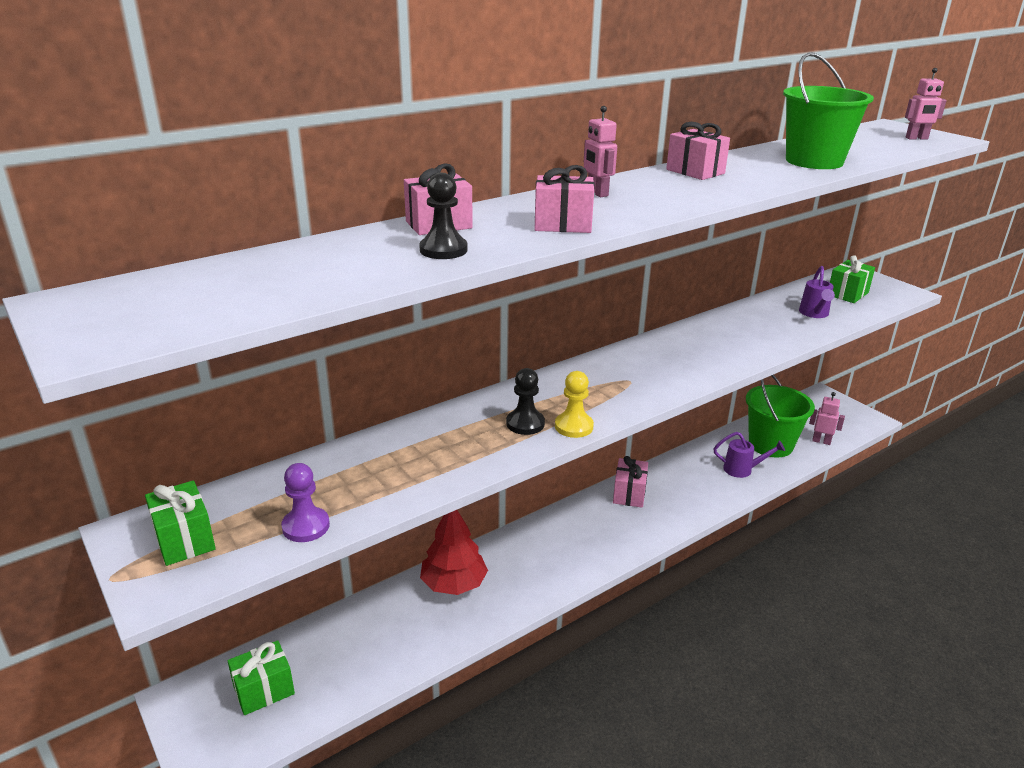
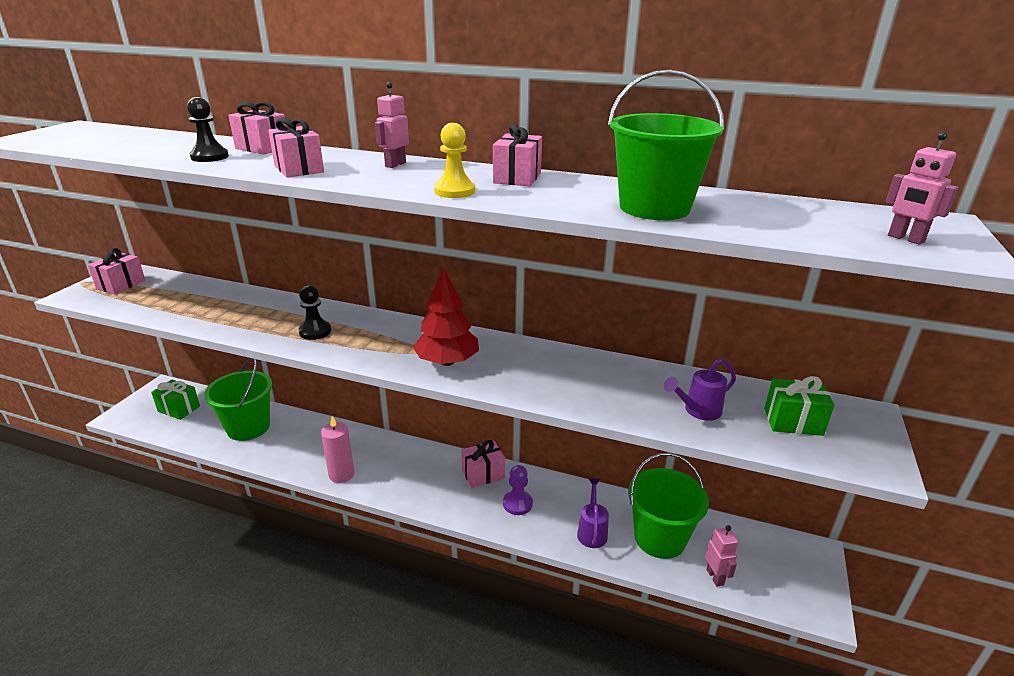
camera: 55 degrees right, 0 degrees up
green gift [145,480,216,566] -> pink gift [88,248,146,294]
purple pawn [281,463,330,542] -> purple pawn moved to [503,465,533,515]
red tree [420,510,488,595] -> red tree moved to [413,268,479,366]
yellow pawn [555,371,594,438] -> yellow pawn moved to [434,123,475,198]
purple watering can [714,432,785,478] -> purple watering can turned 150 degrees counterclockwise [577,478,609,548]
none -> green bucket [204,358,272,441]
none -> pink candle [321,416,354,483]

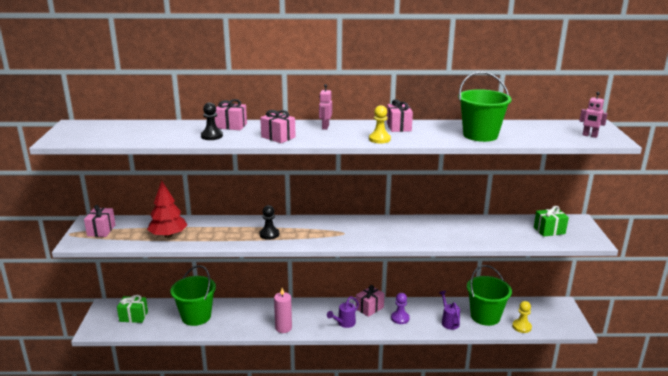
camera: 20 degrees left, 5 degrees down
red tree [413,268,479,366] -> red tree moved to [147,181,187,238]
purple watering can [664,358,736,421] -> purple watering can moved to [327,296,359,328]
pink robot [705,525,738,587] -> yellow pawn [512,301,532,333]

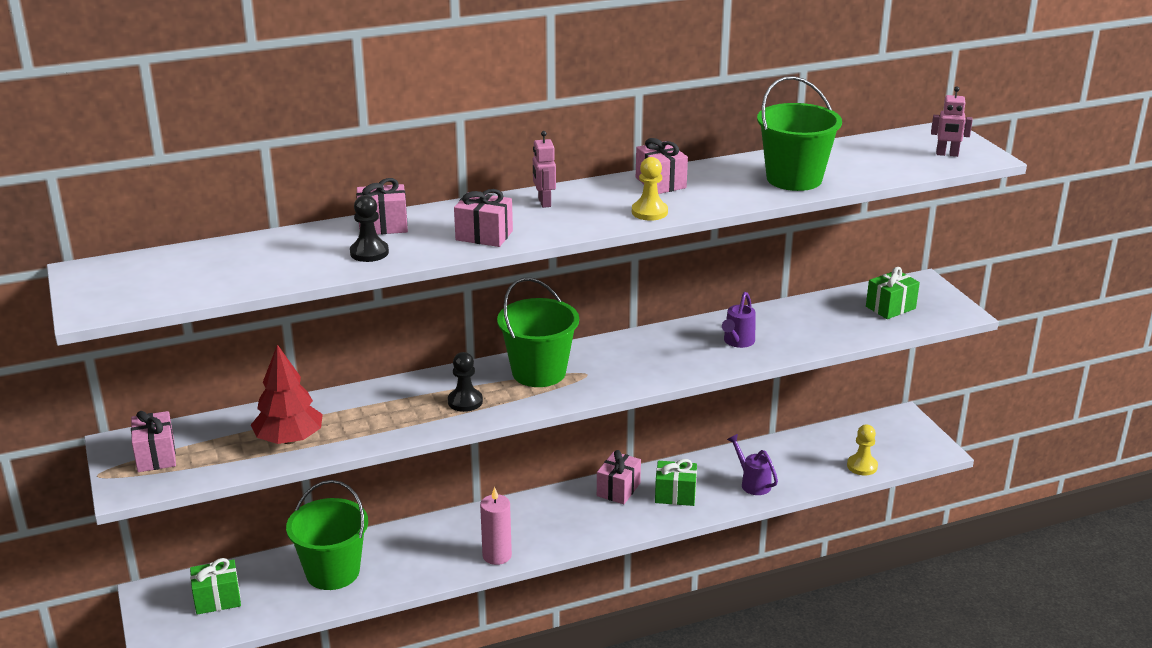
camera: 20 degrees left, 5 degrees up
purple watering can [327,296,359,328] -> purple watering can moved to [722,292,756,348]
purple pawn [391,293,410,324] -> green gift [655,459,697,506]
green bucket [467,265,512,326] -> green bucket moved to [497,278,579,387]

